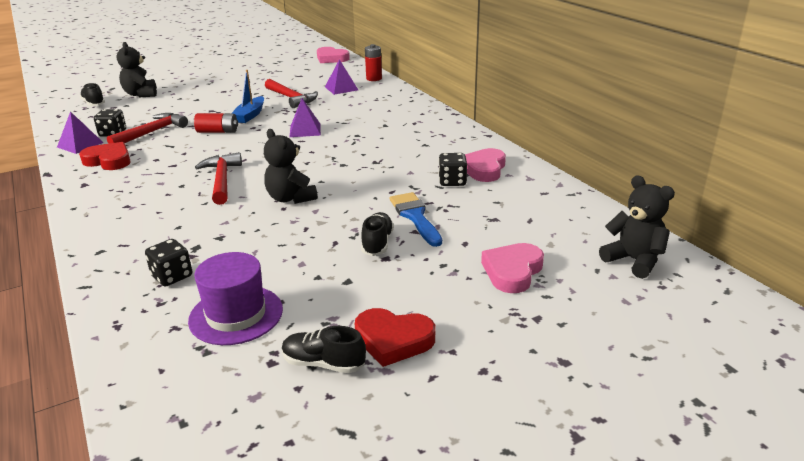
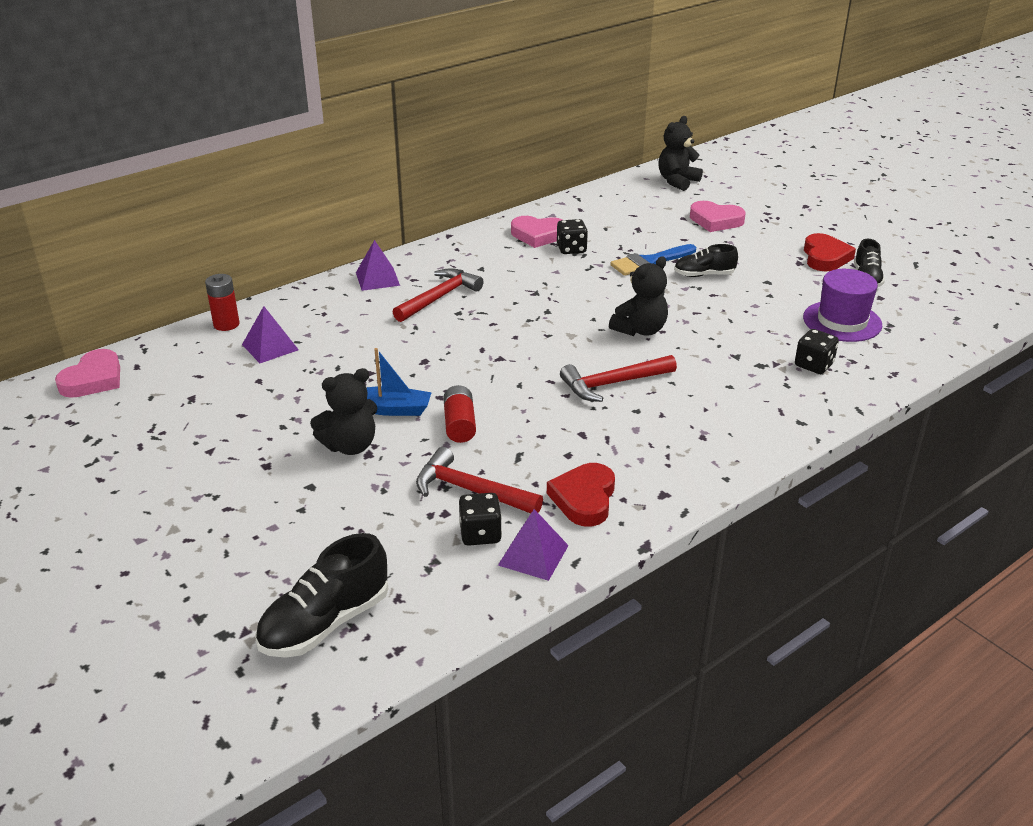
camera: 100 degrees left, 5 degrees up
black shoe [80,83,105,106] -> black shoe [255,533,388,658], size x1.59
black teddy bear [116,42,157,98] -> black teddy bear moved to [310,368,378,455]
red hammer [265,79,318,108] -> red hammer moved to [393,268,484,322]
purple pyramid [290,98,321,137] -> purple pyramid moved to [356,240,400,291]

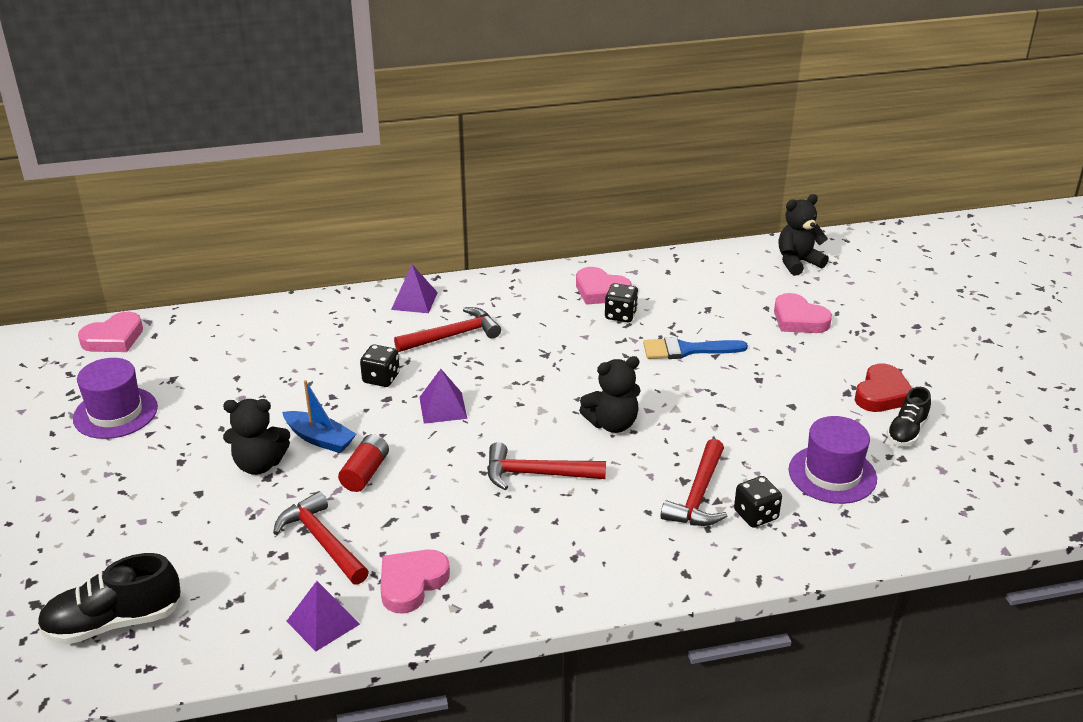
camera: 25 degrees right, 0 degrees up
red battery [205,274,240,331] -> none
purple pyramid [242,306,299,363] -> purple pyramid moved to [419,369,467,424]
black dice [459,493,502,546] -> black dice moved to [360,344,400,387]
red heart [547,463,615,527] -> pink heart [380,550,450,614]
black shoe [674,244,738,277] -> none
none -> purple hat [73,358,158,439]
none -> red hammer [661,439,727,526]

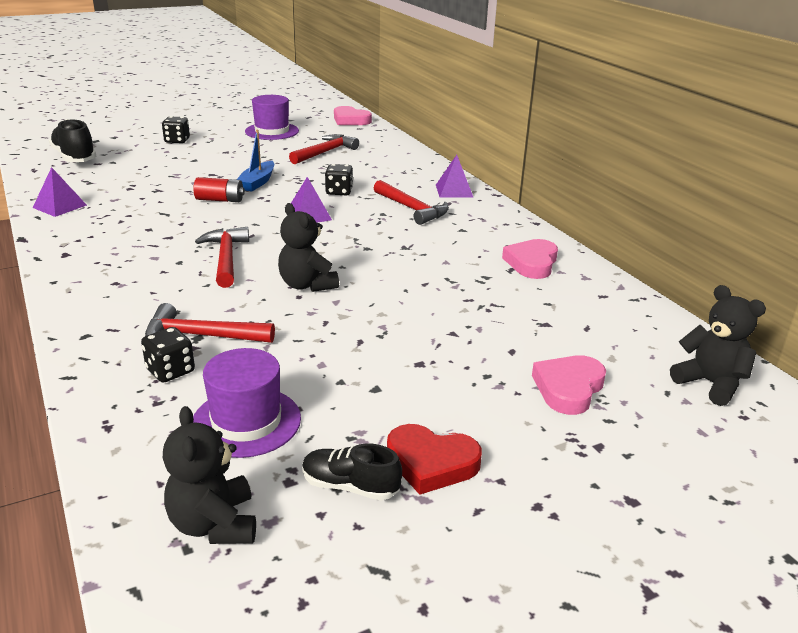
camera: 75 degrees right, 5 degrees down
black teddy bear [223,399,290,475] -> black teddy bear moved to [163,406,256,544]
red hammer [273,491,369,585] -> red hammer moved to [289,134,359,164]
pink heart [380,550,450,614] -> none
black dice [605,283,638,322] -> black dice moved to [162,116,190,143]
blue brush [643,337,748,359] -> none

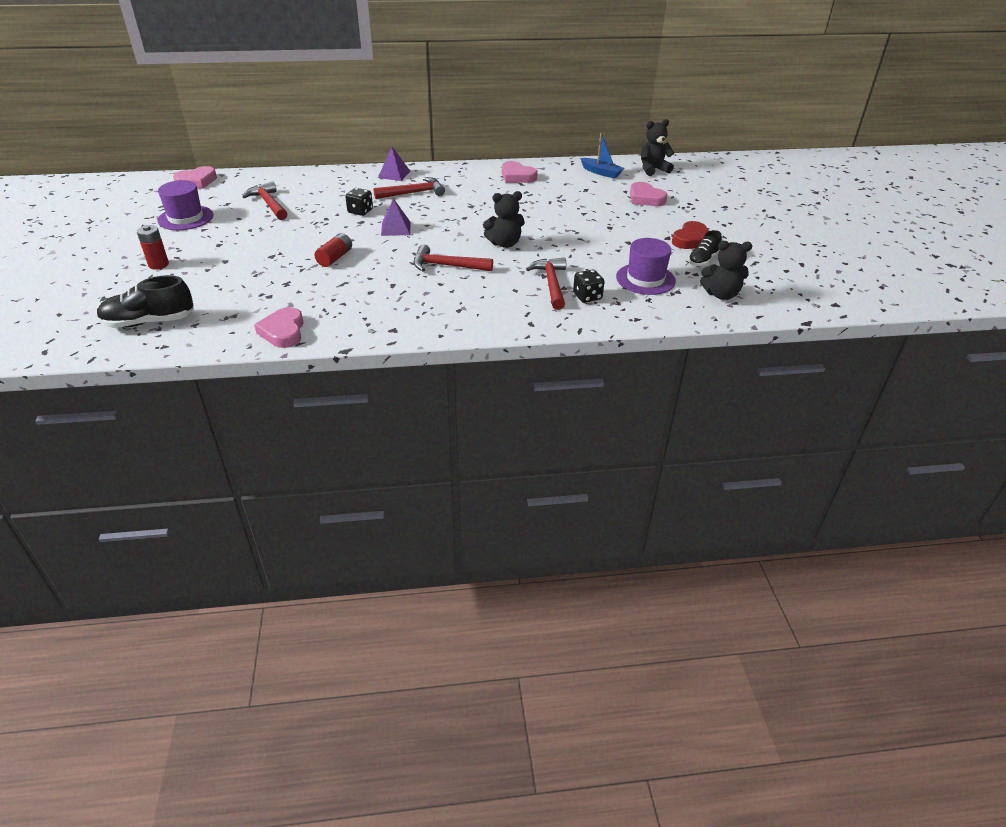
camera: 70 degrees left, 10 degrees up
purple pyramid [33,167,87,217] -> pink heart [254,307,304,348]
red hammer [145,303,275,343] -> red hammer turned 150 degrees clockwise [526,257,566,310]
black dice [162,116,190,143] -> red battery [137,225,169,270]
blue boat [236,130,274,192] -> blue boat moved to [580,133,624,178]

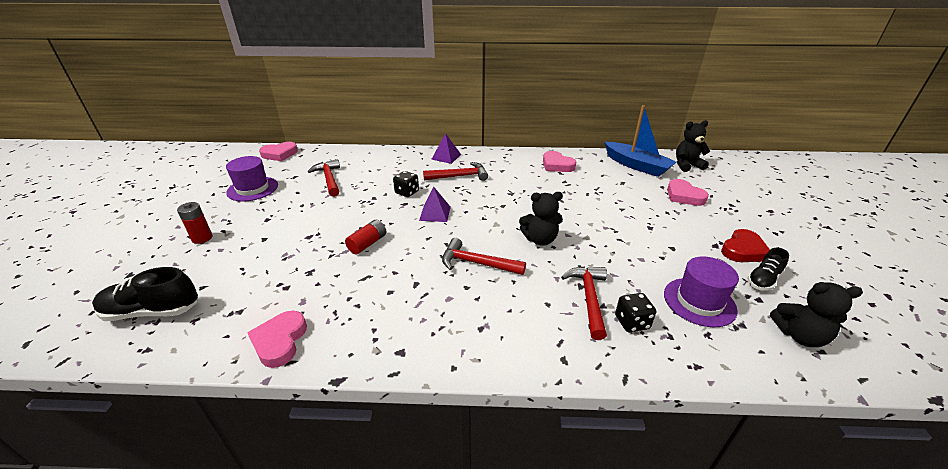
camera: 10 degrees right, 5 degrees down
blue boat [580,133,624,178] -> blue boat [605,105,676,177], size x1.65

